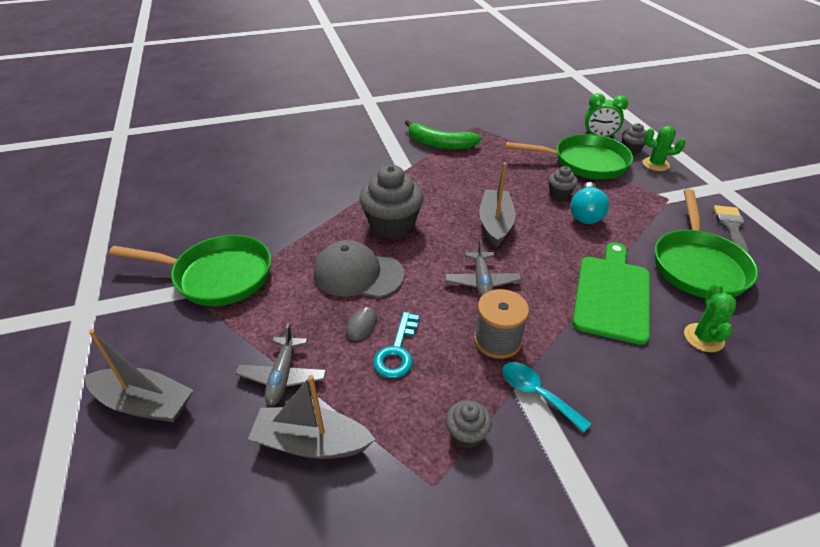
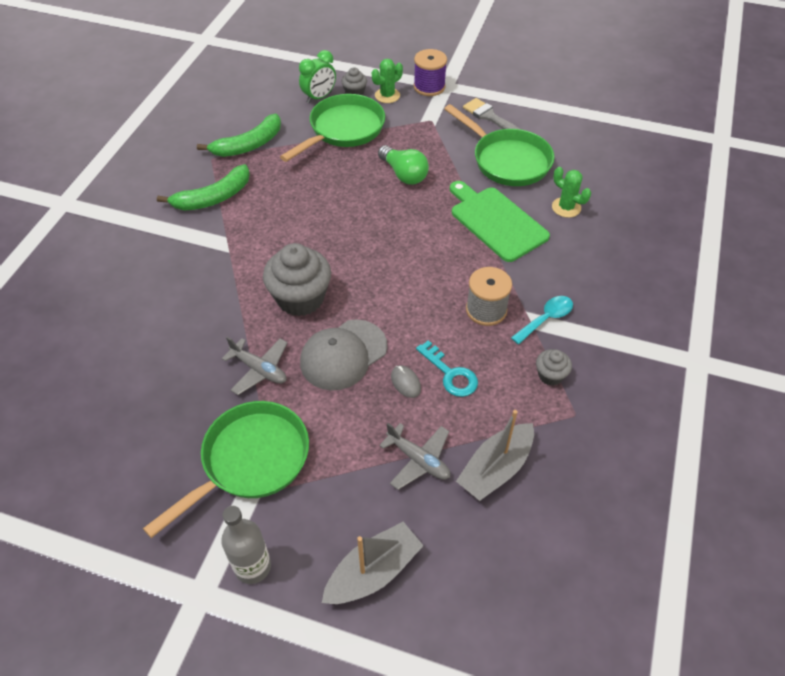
camera: 55 degrees left, 10 degrees up
grey plane [445,239,522,297] -> grey plane moved to [222,337,287,395]
grey boat [479,162,516,247] -> none
turquoise spoon [502,362,591,433] -> turquoise spoon turned 150 degrees clockwise [511,296,573,345]
grey cupcake [548,166,578,199] -> none
turquoise light bulb [571,182,609,224] -> green light bulb [378,145,429,185]
none -> green banana [197,114,281,157]
none -> grey bottle [221,506,271,584]
none -> purple spool [414,49,447,96]

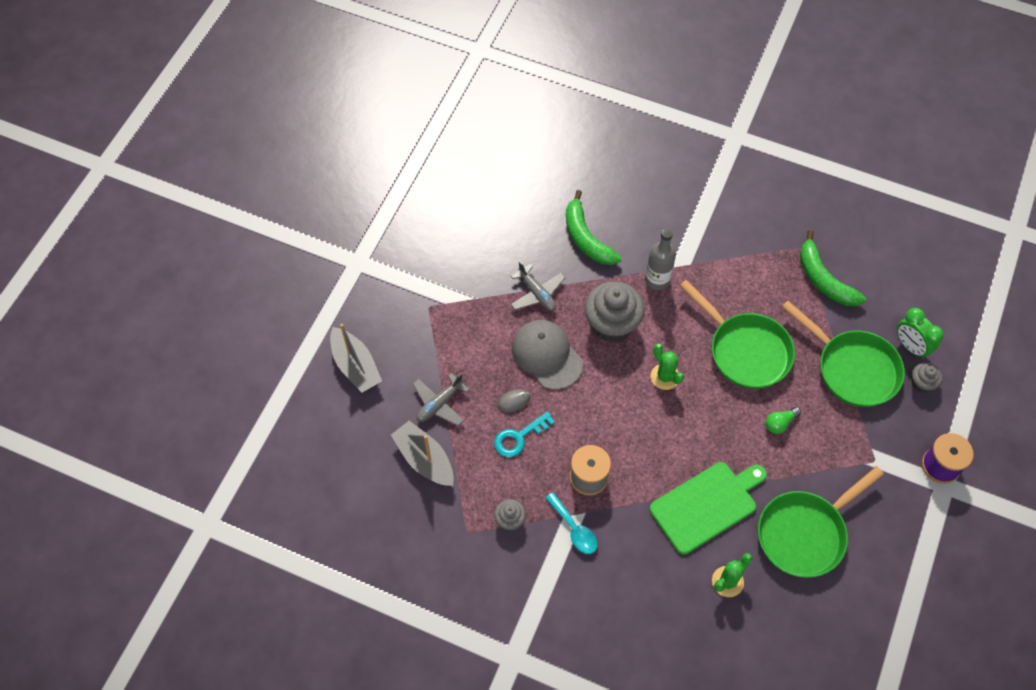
camera: 95 degrees right, 10 degrees up
green pan [143,401,309,538] -> green pan moved to [680,280,795,389]
green banana [157,164,250,211] -> green banana moved to [566,190,622,265]
grey bottle [221,506,271,584] -> grey bottle moved to [645,228,676,290]
grey plane [222,337,287,395] -> grey plane turned 75 degrees counterclockwise [510,261,565,311]
green cactus [372,59,403,103] -> green cactus moved to [651,344,684,390]
green light bulb [378,145,429,185] -> green light bulb [766,407,801,434], size x0.60
grey brush [463,98,521,130] -> none

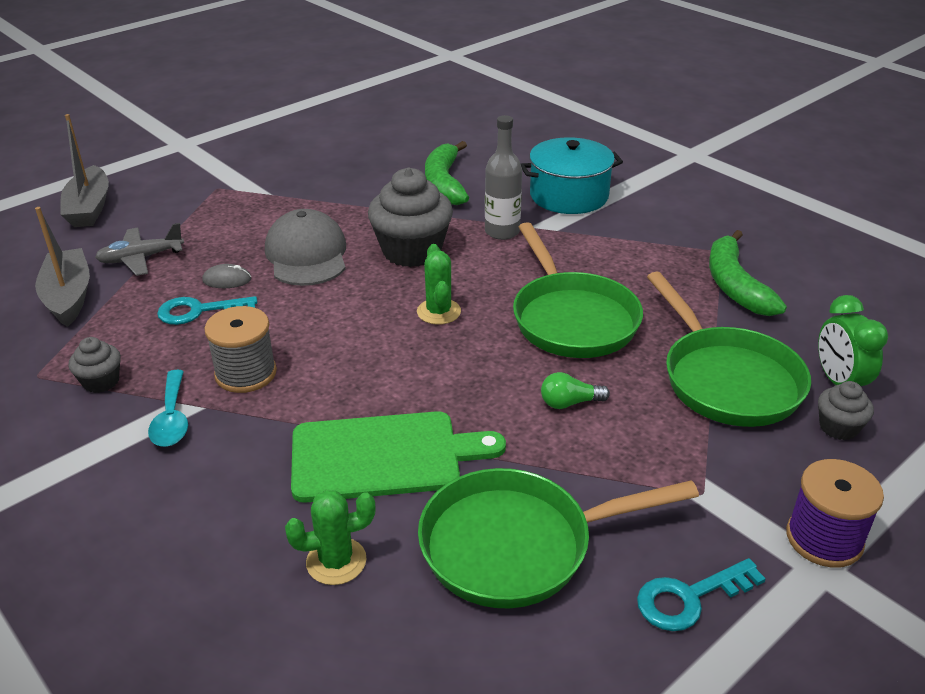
camera: 25 degrees right, 25 degrees down
grey plane [510,261,565,311] -> none
none -> turquoise pot [521,137,623,214]
none -> turquoise key [637,558,766,631]

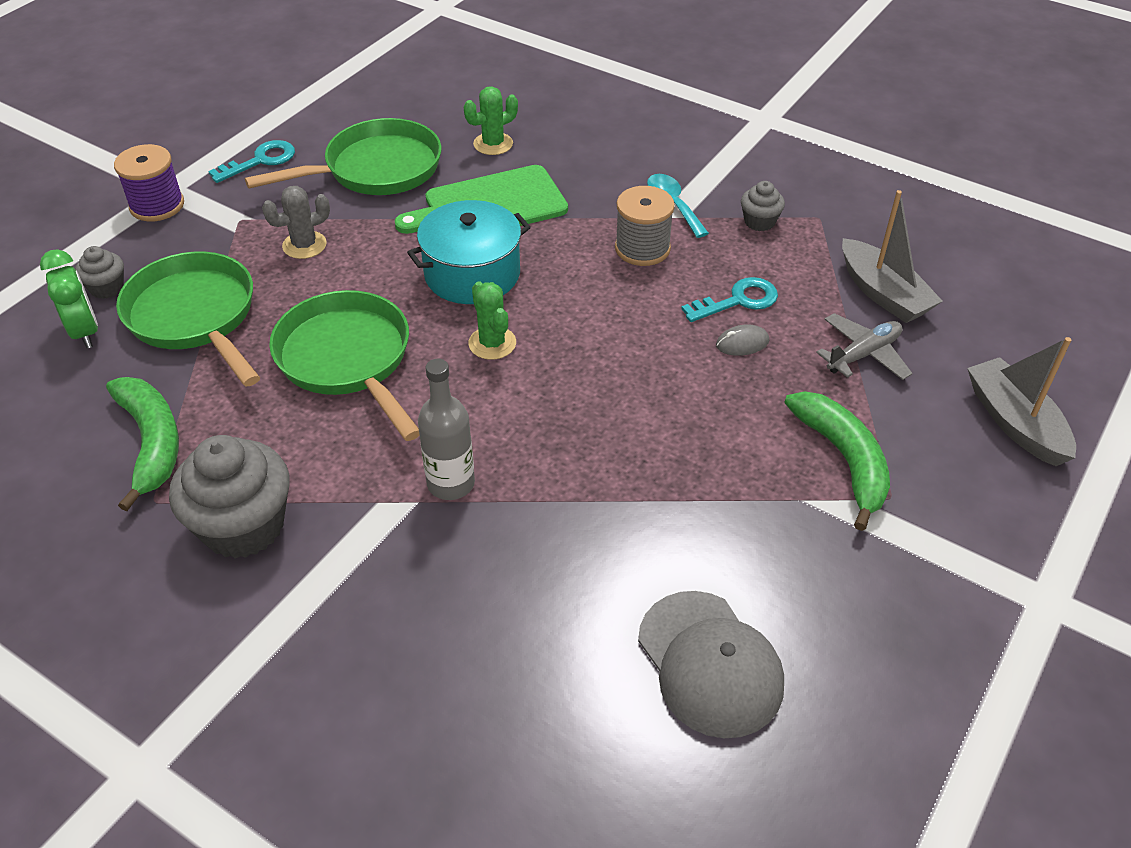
camera: 165 degrees right, 10 degrees up
grey cap [265,209,346,286] -> grey cap moved to [638,591,784,738]
grey cupcake [368,168,453,267] -> grey cupcake moved to [169,435,290,559]
green banana [425,141,469,205] -> green banana moved to [785,391,890,531]
turquoise pot [521,137,623,214] -> turquoise pot moved to [407,200,531,304]
green light bulb [541,372,610,409] -> none
none -> grey cactus [262,186,330,259]

